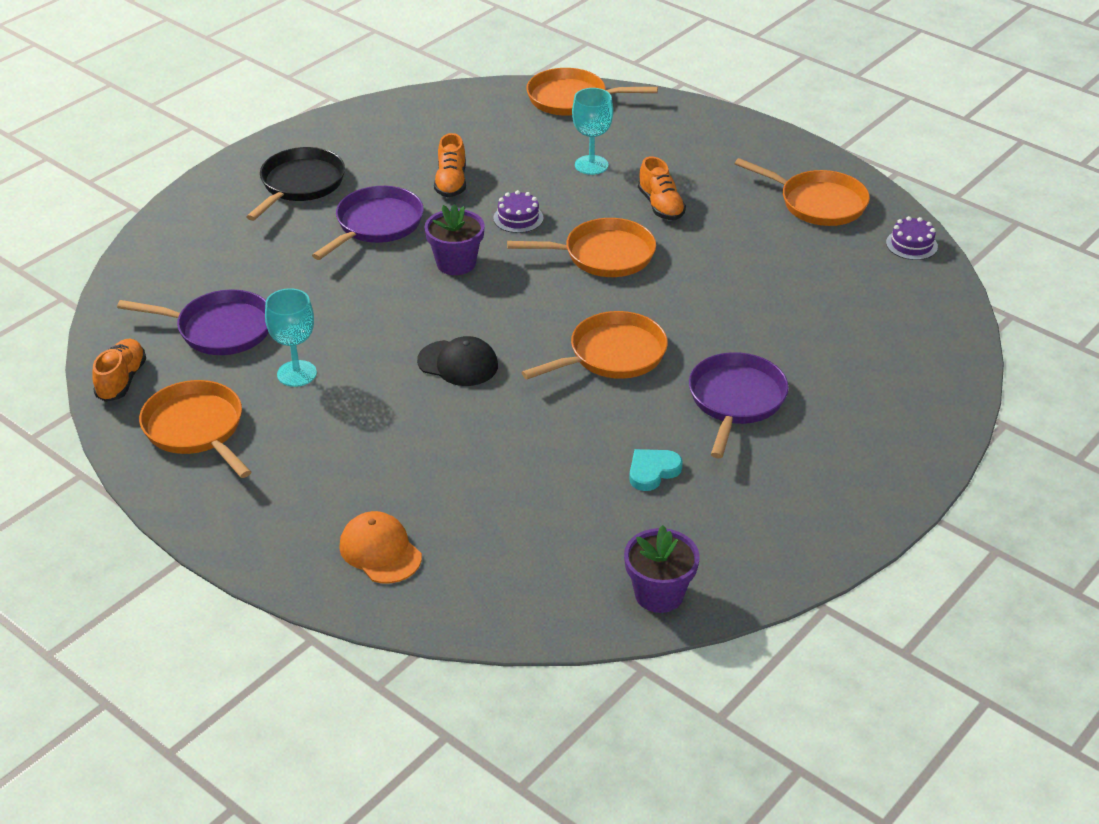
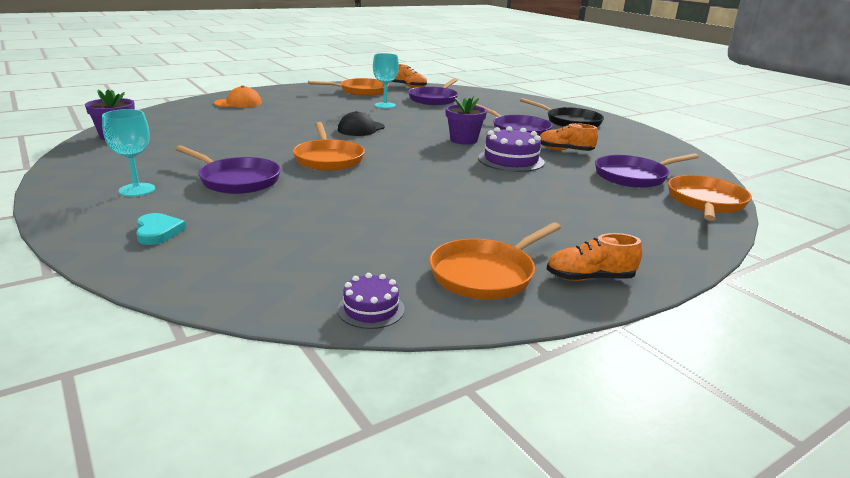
camera: 105 degrees right, 15 degrees down
purple cake [493,190,544,233] -> purple cake [478,126,545,172], size x1.70
orange pan [507,218,656,277] -> none
turquoise goblet [572,88,613,175] -> turquoise goblet moved to [102,109,155,196]
turquoise heart [629,449,683,491] -> turquoise heart moved to [136,213,186,245]
orange shoe [638,156,686,220] -> orange shoe moved to [547,233,642,281]
none -> purple pan [595,153,699,188]

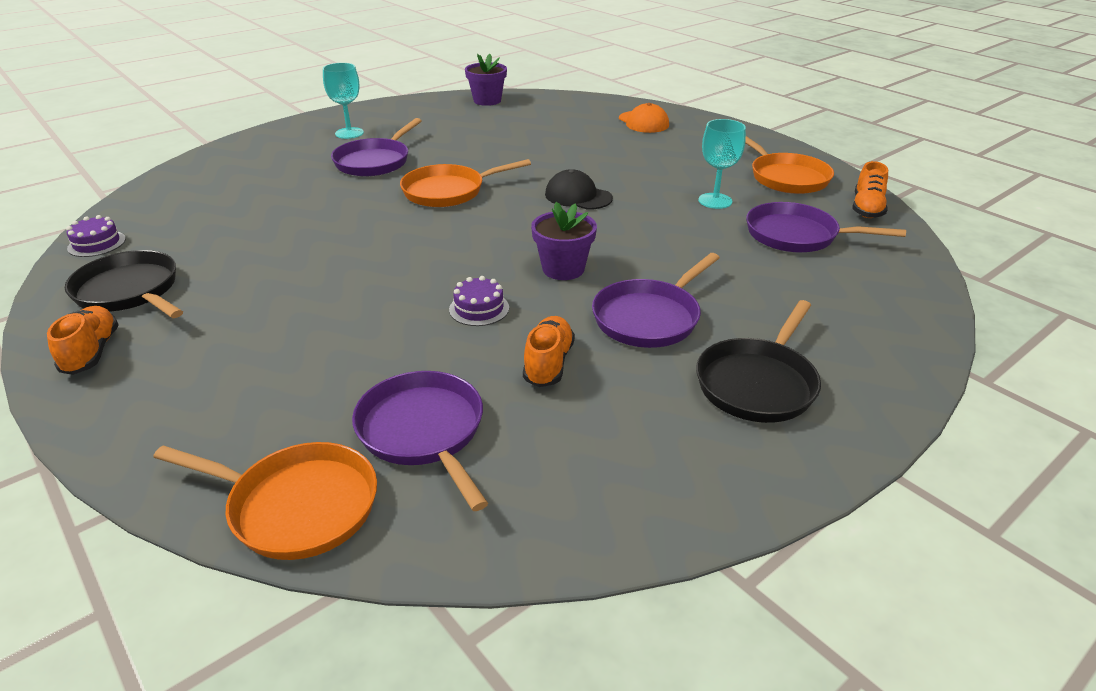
camera: 85 degrees right, 10 degrees up
turquoise heart [136,213,186,245] -> none
orange pan [429,222,561,299] -> black pan [65,250,183,318]
purple cake [478,126,545,172] -> purple cake [449,276,509,326], size x0.59

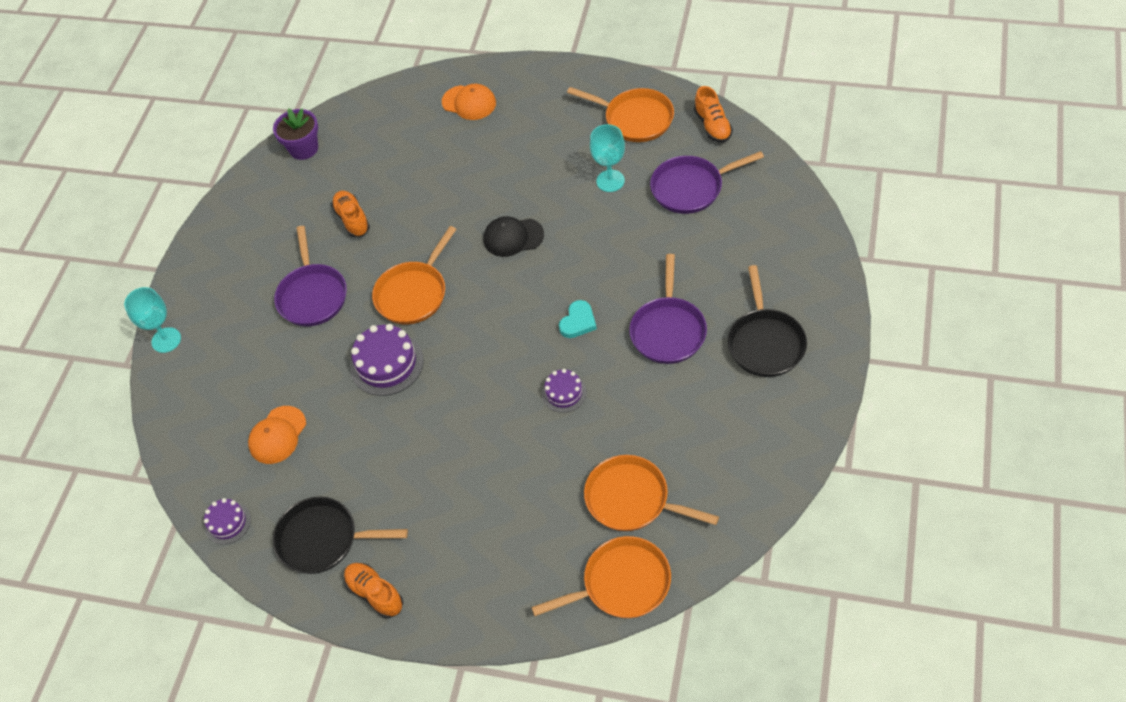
camera: 30 degrees left, 20 degrees up
turquoise goblet [323,63,364,139] -> turquoise goblet moved to [124,287,181,353]
purple pan [352,371,488,511] -> orange pan [584,455,719,531]
orange shoe [523,316,575,387] -> orange shoe moved to [331,191,370,237]
purple flower pot [531,202,597,280] -> turquoise heart [559,300,597,338]
none -> orange cap [248,406,306,464]
none -> purple cake [350,324,424,396]

